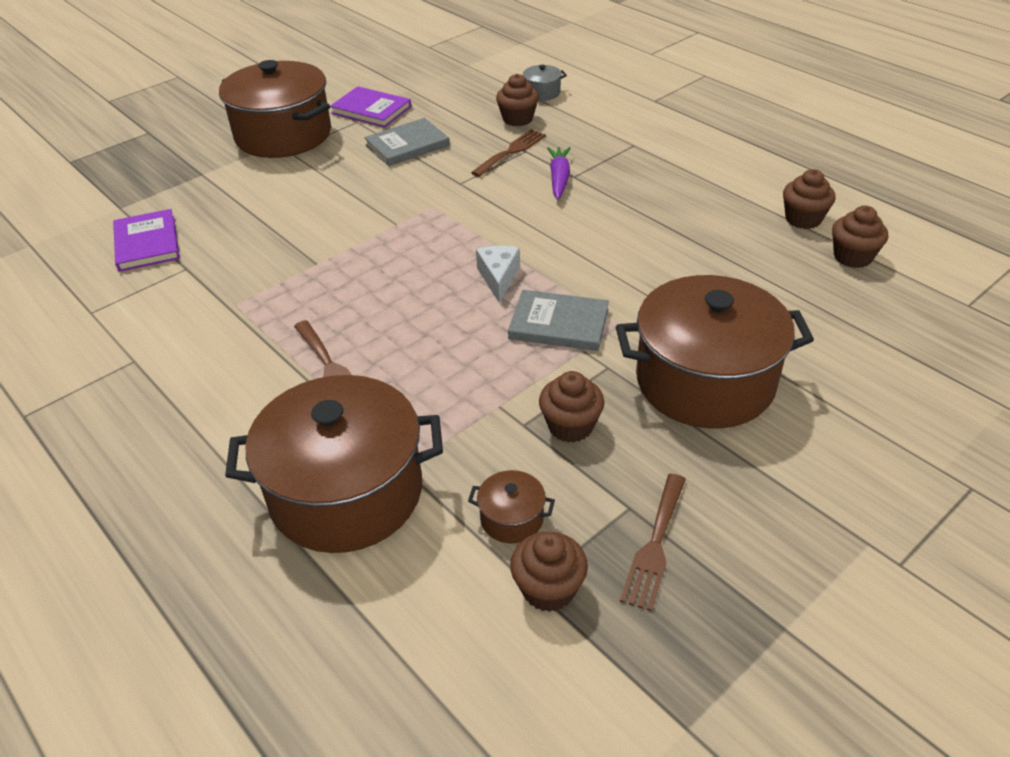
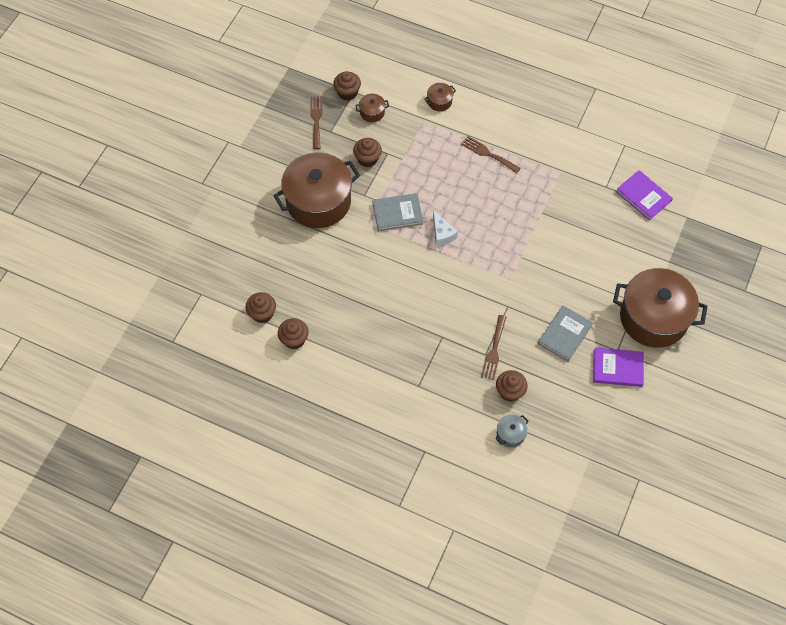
camera: 155 degrees right, 20 degrees up
brown pot [225,375,443,553] -> brown pot [424,83,456,111], size x0.40
purple carrot [547,147,571,200] -> none

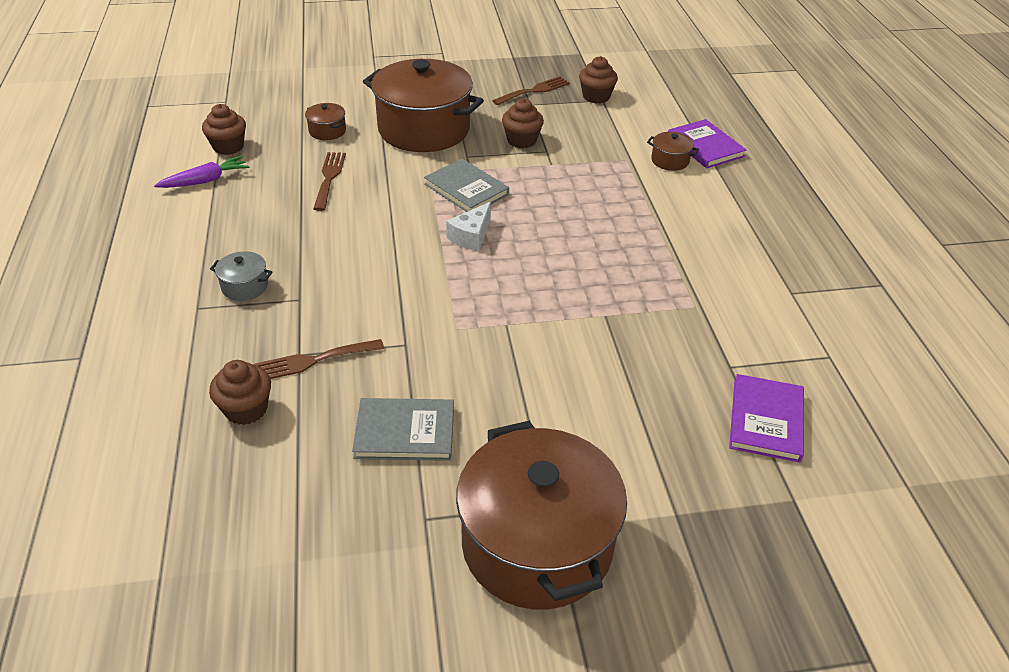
camera: 55 degrees right, 20 degrees down
brown cupcake [278,318,309,349] -> purple carrot [154,156,249,188]
brown pot [355,94,389,122] -> brown pot moved to [305,103,346,140]
brown fork [461,136,521,173] -> brown fork moved to [313,152,346,211]
grey pot [495,415,528,448] -> grey pot moved to [210,251,273,301]
purple book [593,347,644,387] -> purple book moved to [668,119,746,168]

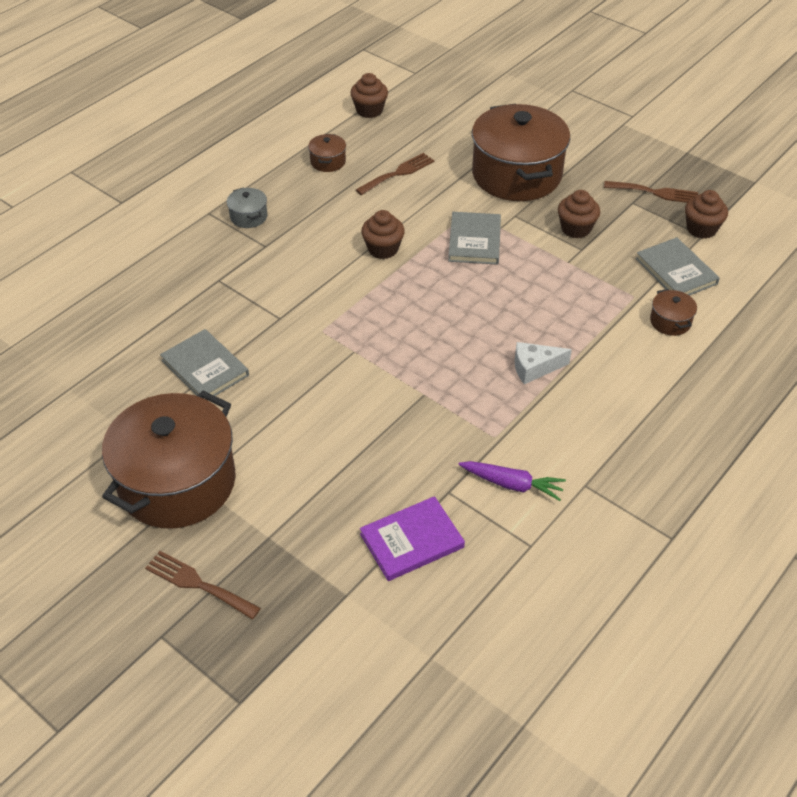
camera: 50 degrees right, 5 degrees up
purple carrot [154,156,249,188] -> purple carrot moved to [458,461,566,501]
brown cupcake [209,360,271,425] -> brown cupcake moved to [361,210,405,259]
brown fork [254,339,384,379] -> brown fork moved to [145,551,261,620]
brown pot [305,103,346,140] -> brown pot moved to [308,134,346,172]
white cheese [446,202,491,251] -> white cheese moved to [515,342,572,384]
purple book [668,119,746,168] -> none
none -> grey book [636,237,720,296]

